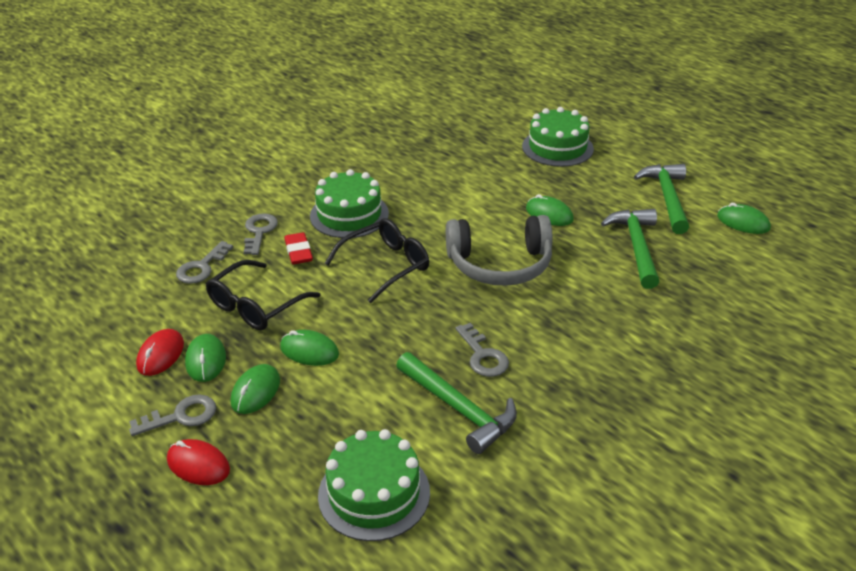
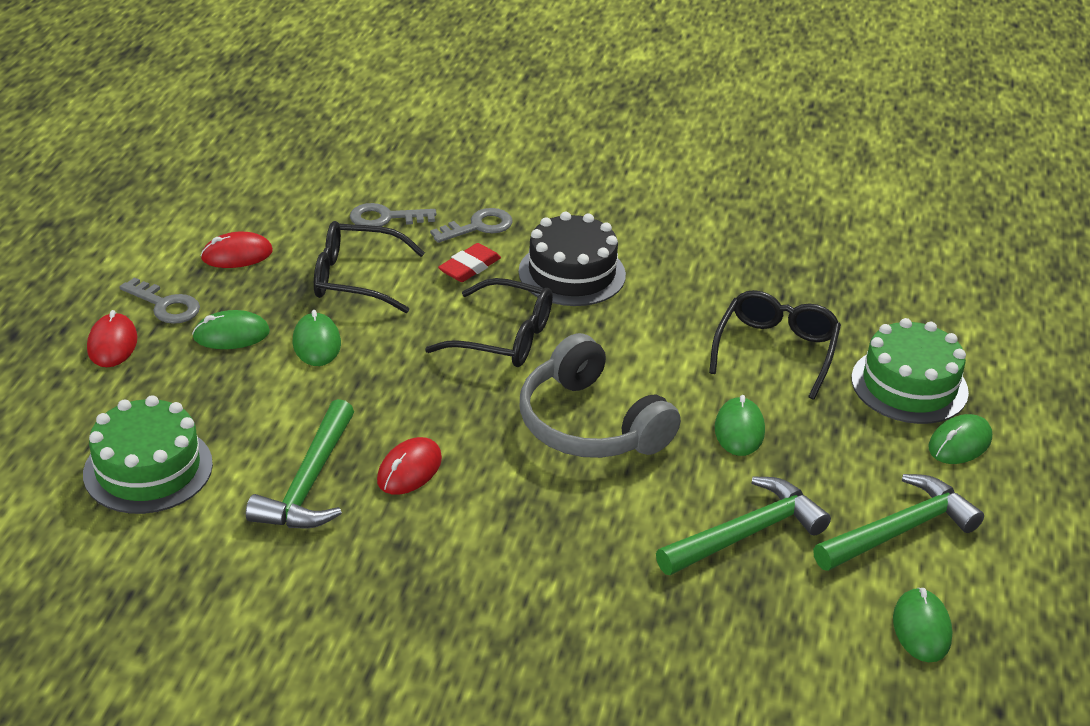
camera: 55 degrees right, 0 degrees up
green mouse [185,334,226,382] -> green mouse moved to [929,414,992,464]
green cake [310,169,389,238] -> black cake [518,212,626,306]
grey key [455,323,509,377] -> red mouse [377,437,442,495]
none -> black glasses [709,290,841,400]

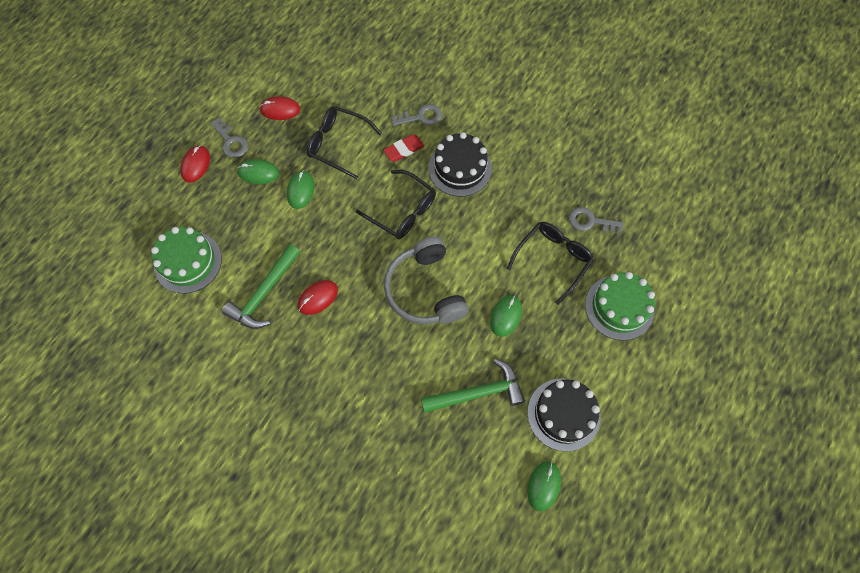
camera: 20 degrees right, 30 degrees up
grey key [350,203,436,227] -> grey key moved to [569,207,624,233]
green hammer [813,474,984,571] -> black cake [527,378,601,452]
green mouse [929,414,992,464] -> none

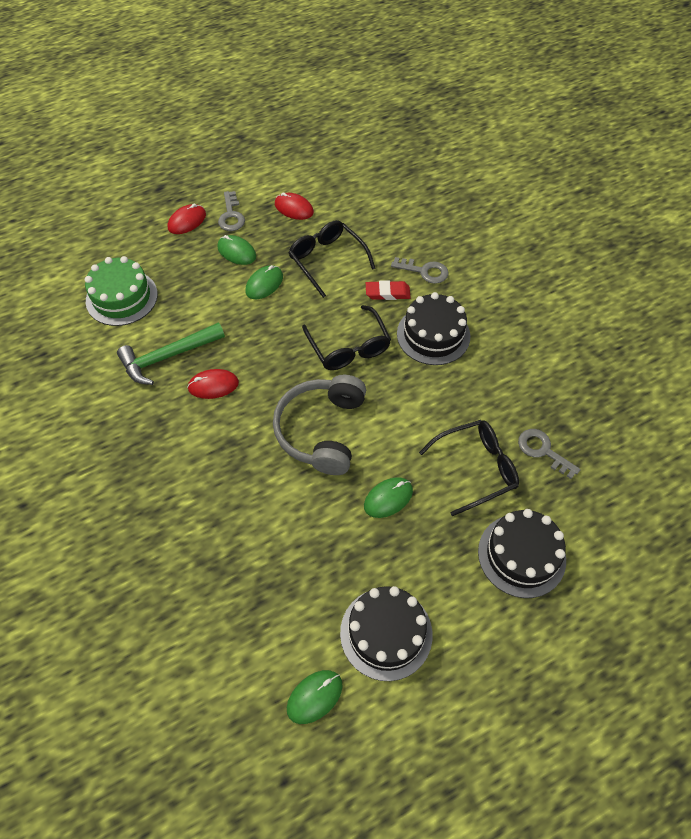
camera: 30 degrees right, 10 degrees down
green hammer [421,359,525,413] -> none
green cake [585,272,655,340] -> black cake [478,509,566,598]

